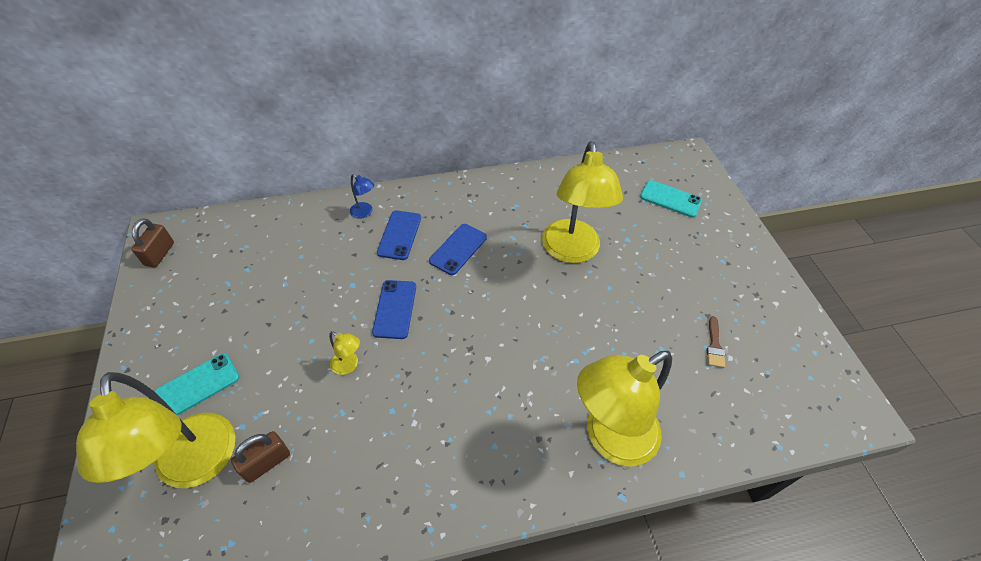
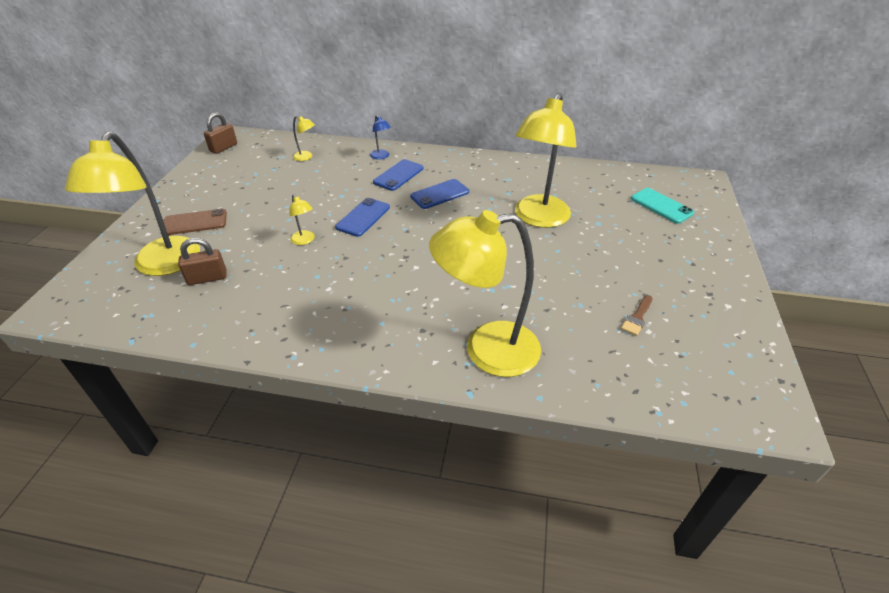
camera: 25 degrees right, 10 degrees down
turquoise phone [154,353,239,415] -> brown phone [163,208,227,235]
none -> yellow lamp [293,116,315,161]

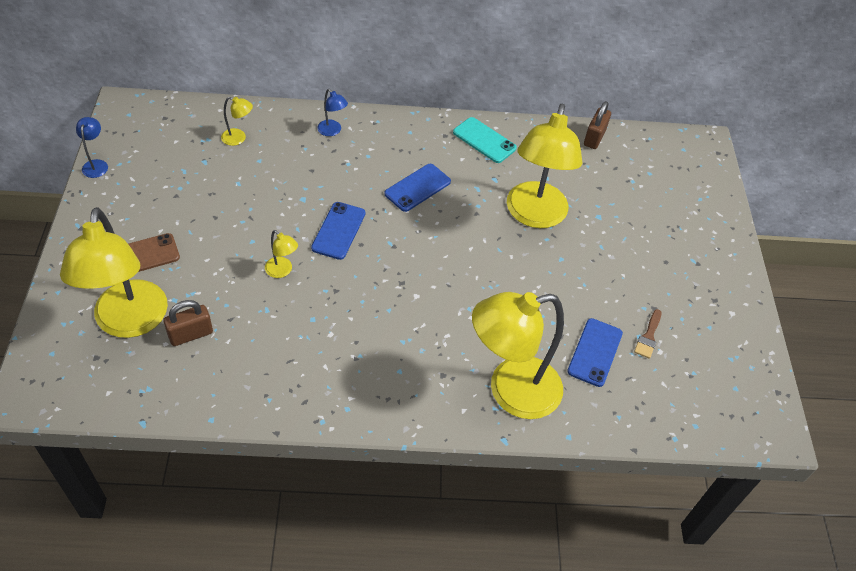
camera: 15 degrees left, 10 degrees up
brown padlock [204,112,237,154] -> brown padlock moved to [584,101,611,149]
blue phone [373,159,423,191] -> blue phone moved to [567,318,623,387]
turquoise phone [631,188,694,224] -> turquoise phone moved to [453,117,517,163]
none -> blue lamp [76,117,108,178]

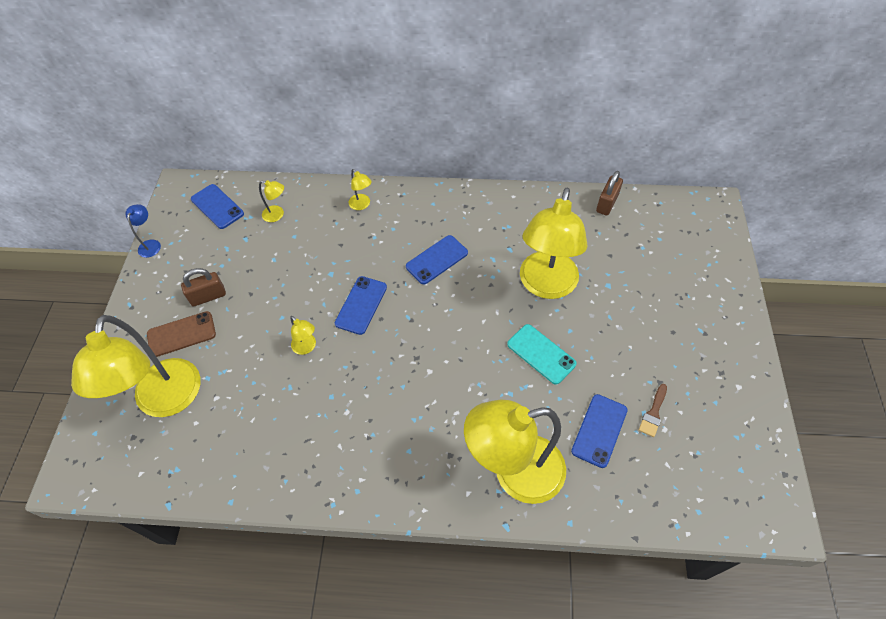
camera: 10 degrees right, 5 degrees up
brown padlock [163,300,213,346] -> brown padlock moved to [181,268,226,307]
blue lamp [317,89,348,136] -> yellow lamp [349,169,372,210]
turquoise phone [453,117,517,163] -> turquoise phone moved to [507,324,577,385]
none -> blue phone [191,184,244,229]

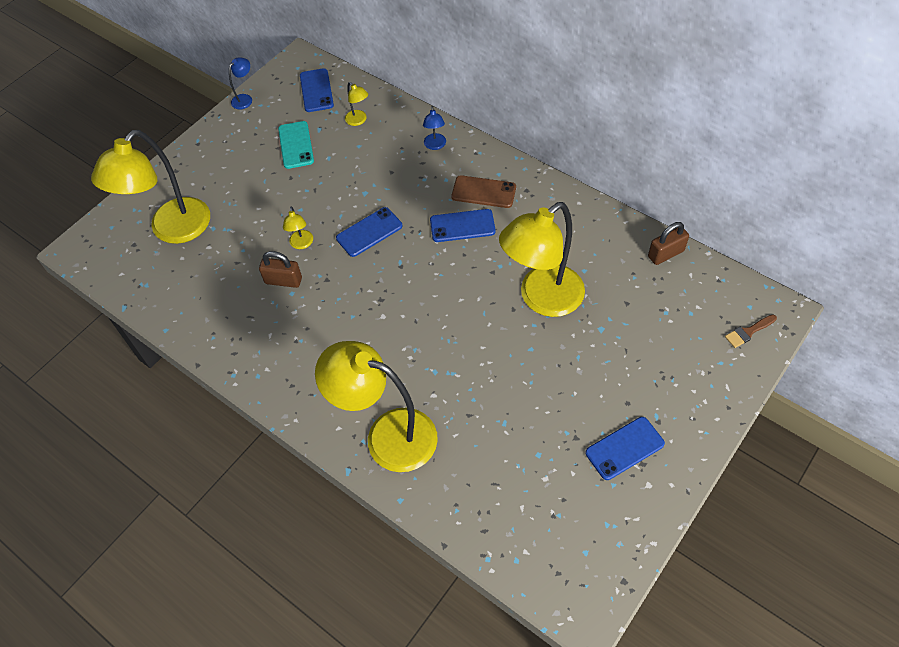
camera: 35 degrees right, 0 degrees up
brown phone [147,311,216,357] -> brown phone moved to [452,175,516,208]
brown padlock [181,268,226,307] -> brown padlock moved to [259,251,302,288]
yellow lamp [349,169,372,210] -> blue lamp [423,106,446,150]
turquoise phone [507,324,577,385] -> turquoise phone moved to [278,121,314,169]
blue phone [571,394,627,468] -> blue phone moved to [585,417,665,480]
brown brush [639,384,667,437] -> brown brush moved to [725,314,777,348]

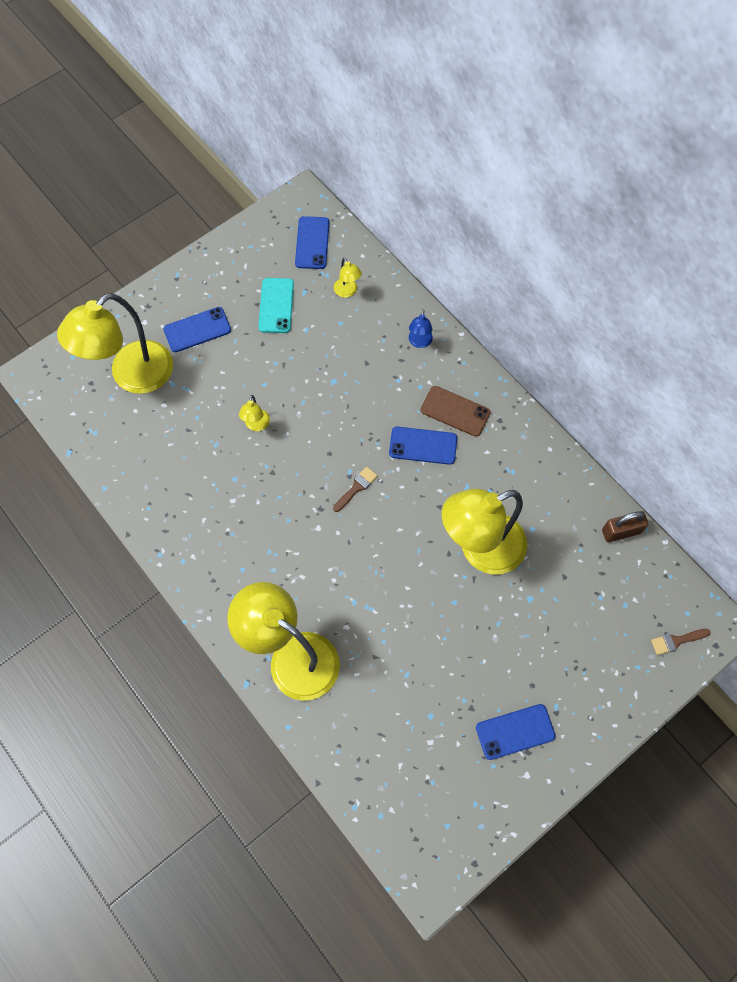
camera: 10 degrees right, 10 degrees up
blue lamp [229,57,252,110] -> none
brown padlock [259,251,302,288] -> none
blue phone [336,207,403,257] -> blue phone moved to [163,307,231,352]
none -> brown brush [333,467,378,512]

